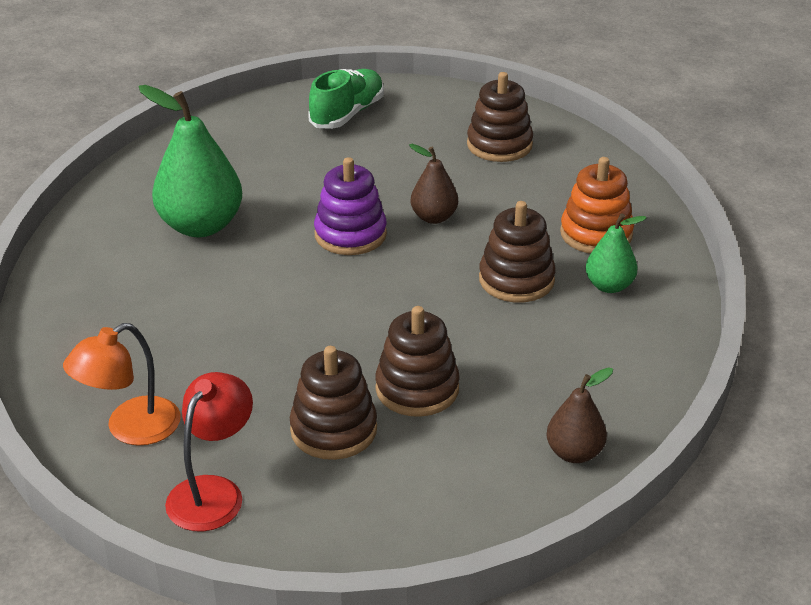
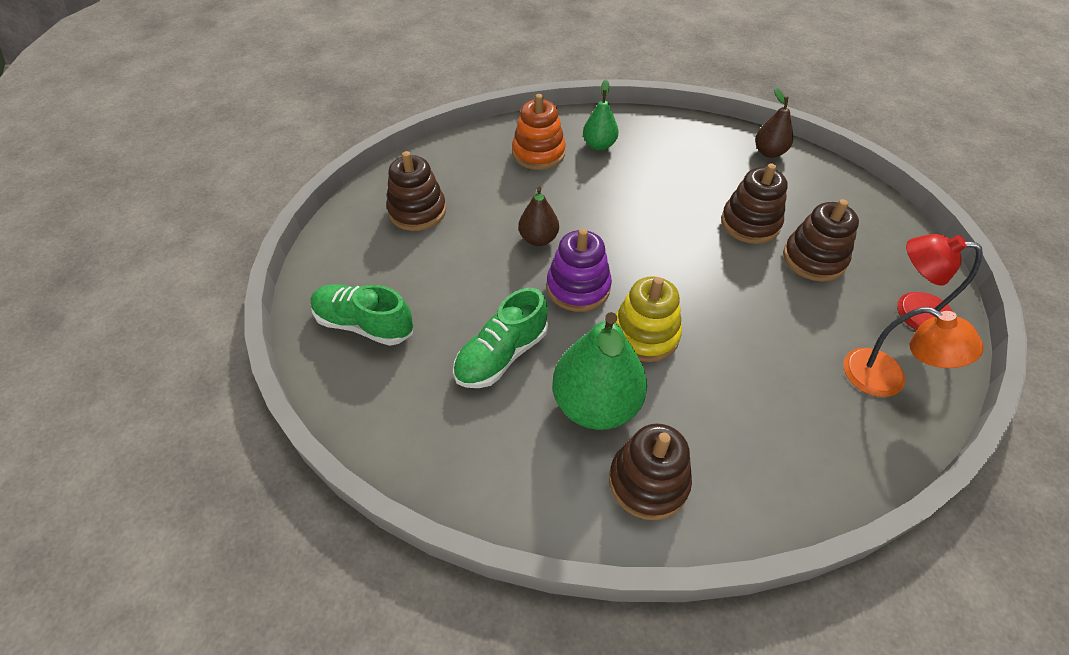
camera: 100 degrees left, 15 degrees up
brown stacking toy [479,201,556,302] -> brown stacking toy moved to [609,424,692,520]
none -> green shoe [453,288,548,388]
none -> yellow stacking toy [615,276,682,362]

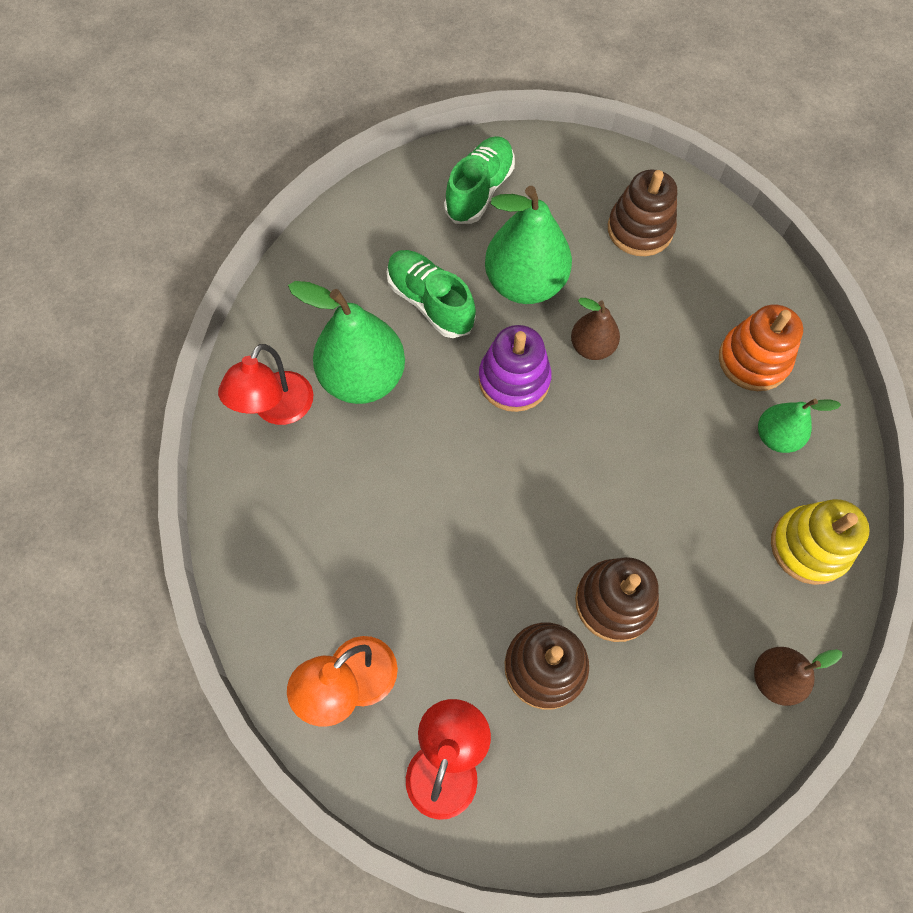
camera: 95 degrees right, 15 degrees up
brown stacking toy [609,424,692,520] -> red lamp [218,344,313,425]
yellow stacking toy [615,276,682,362] -> yellow stacking toy moved to [771,499,870,585]
none -> green pear [485,186,572,304]

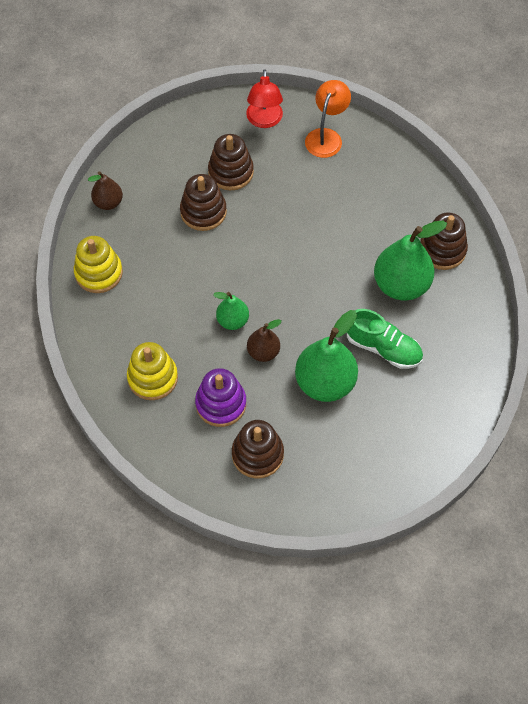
camera: 160 degrees right, 5 degrees down
red lamp [218,344,313,425] -> brown stacking toy [420,212,468,270]
green shoe [444,136,515,224] -> none
purple stacking toy [478,325,552,412] -> purple stacking toy moved to [195,368,246,427]
orange stacking toy [719,304,803,391] -> yellow stacking toy [127,342,178,400]
green pear [758,399,841,453] -> green pear moved to [213,292,249,330]

